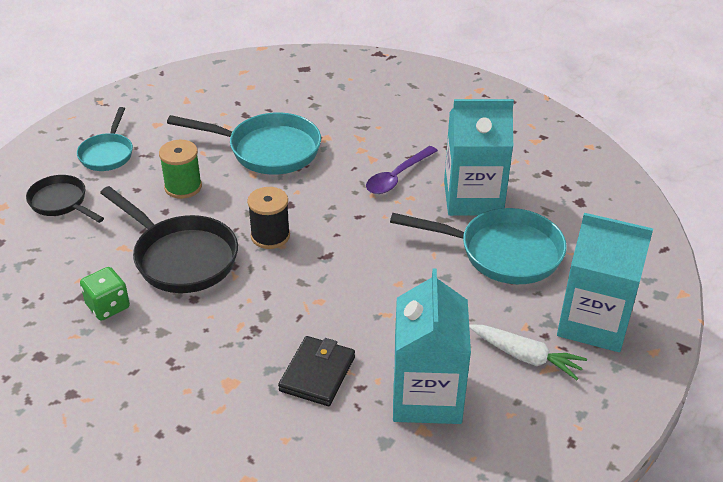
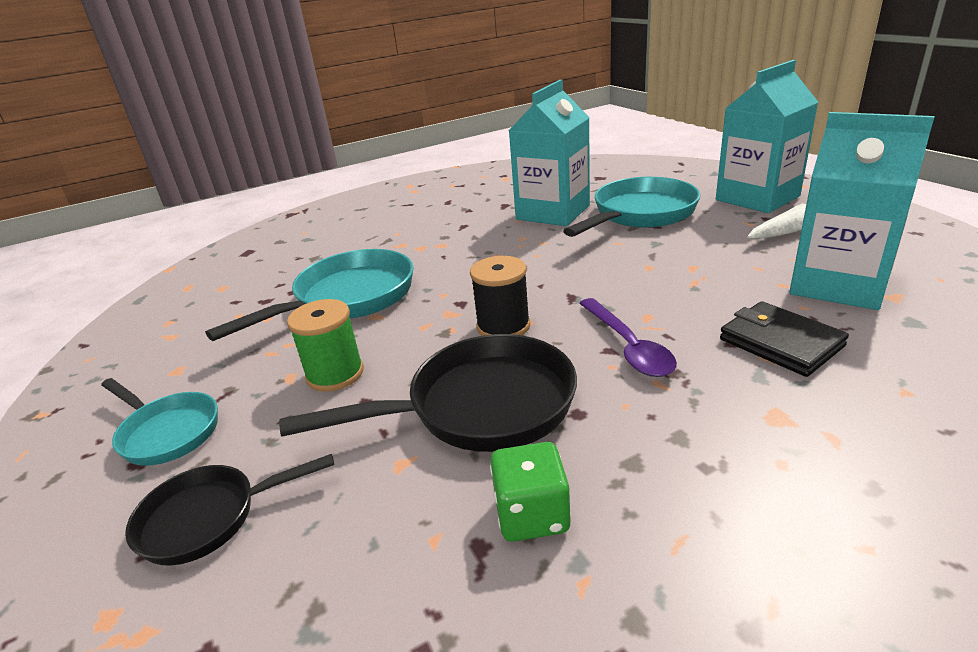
camera: 55 degrees left, 10 degrees down
purple spoon [366,146,438,194] -> purple spoon moved to [579,298,677,377]

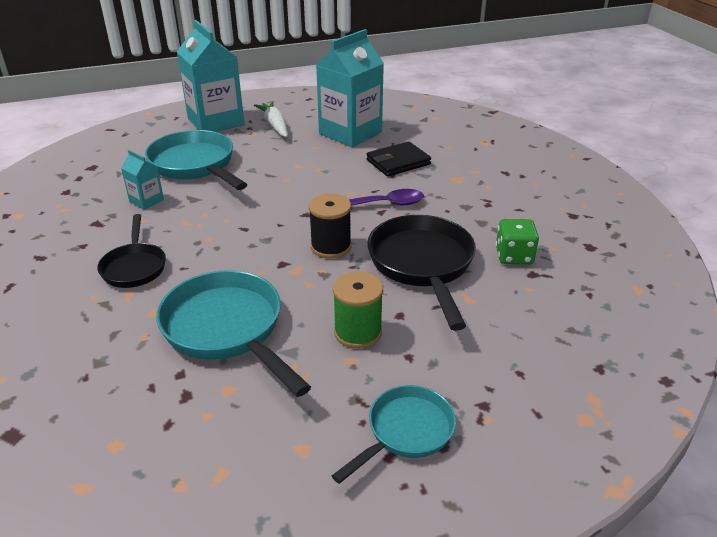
camera: 85 degrees left, 5 degrees up
black pan [125,454,334,566] -> black pan moved to [97,214,166,288]
turquoise carton [509,80,590,226] -> turquoise carton [121,150,164,210], size x0.46

